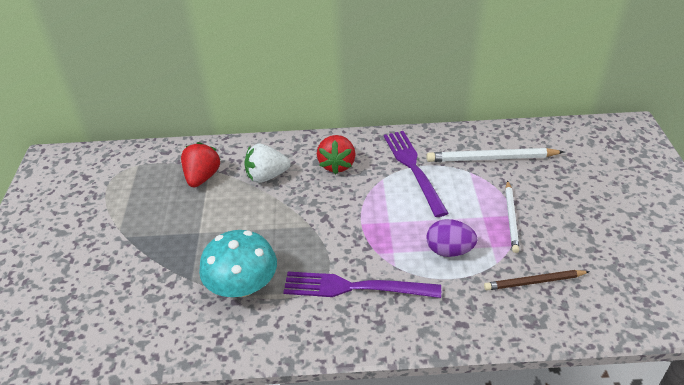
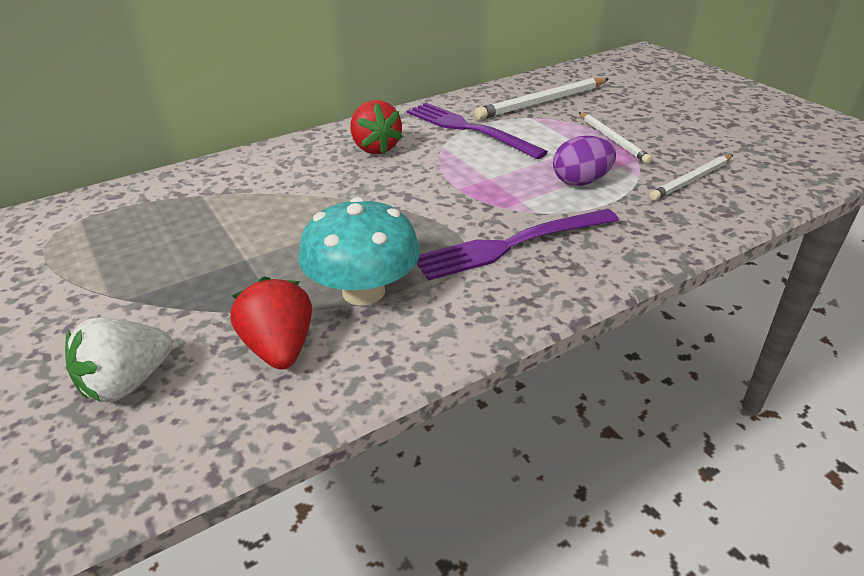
camera: 30 degrees left, 5 degrees down
red strawberry [181,142,220,187] -> red strawberry moved to [230,277,312,370]
white strawberry [245,144,291,183] -> white strawberry moved to [65,317,173,402]
brown pencil [484,270,590,290] -> white pencil [649,155,733,200]

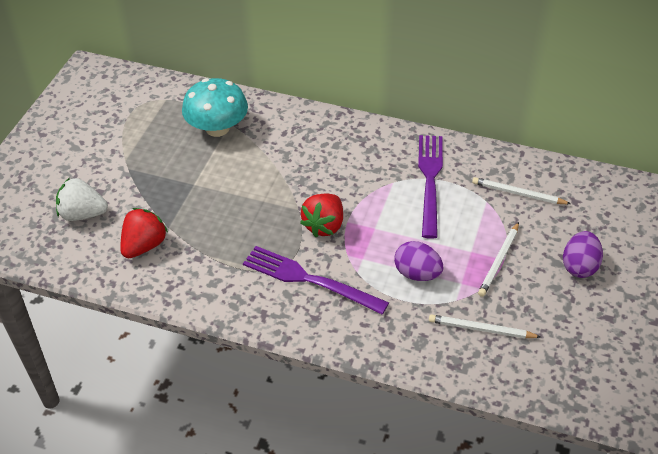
camera: 50 degrees right, 10 degrees up
turquoise mushroom [299,197,420,306] -> turquoise mushroom moved to [182,78,248,137]
red strawberry [350,100,403,154] -> red strawberry moved to [300,193,343,237]
white pencil [475,78,609,120] -> white pencil [472,177,571,204], size x0.65
none -> purple egg [563,231,603,278]

